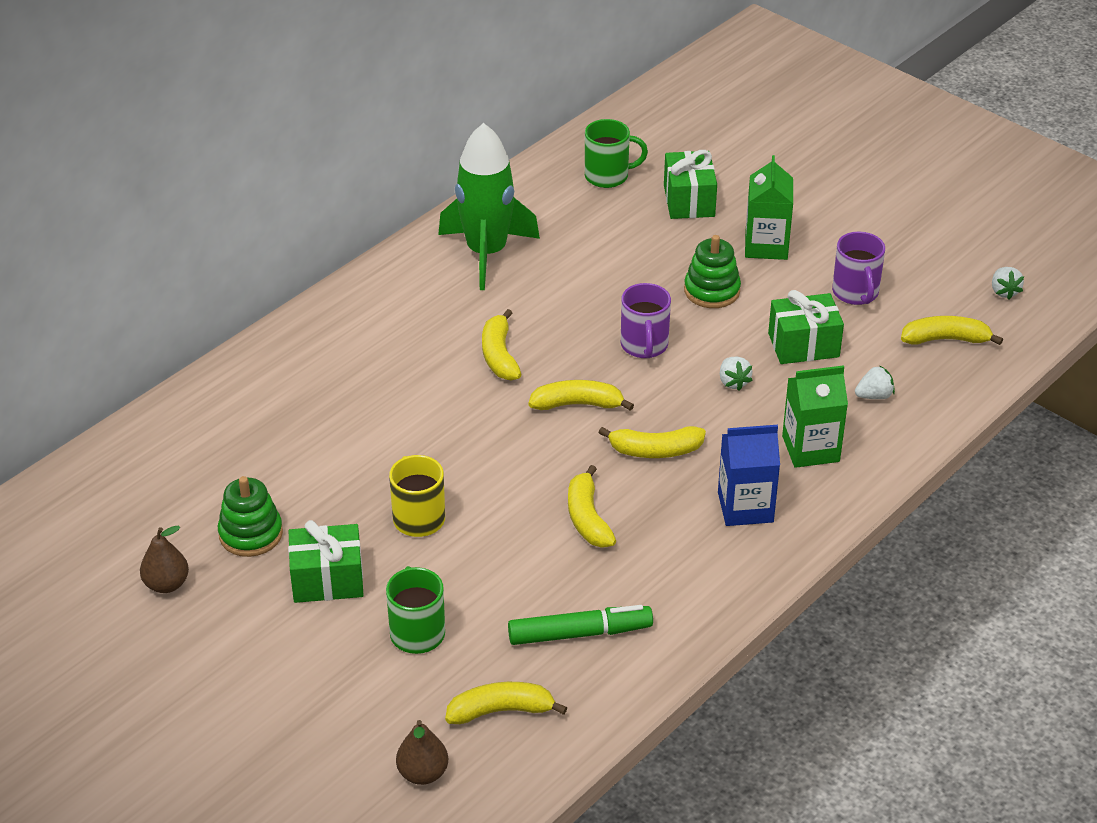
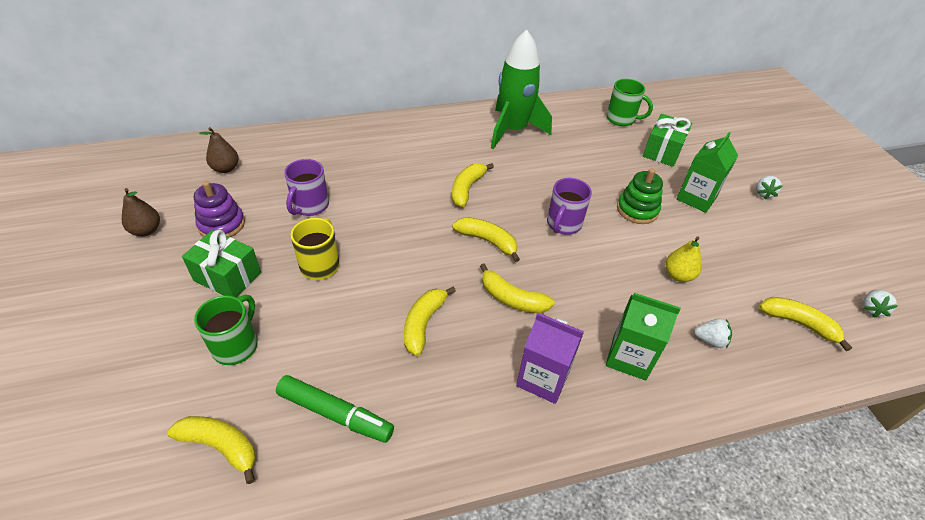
camera: 30 degrees right, 5 degrees up
green stacking toy [218,476,283,557] -> purple stacking toy [194,181,245,237]
brown pear [396,720,448,785] -> brown pear moved to [199,127,239,173]
blue carton [718,425,780,526] -> purple carton [516,313,584,404]
white strawberry [720,357,753,391] -> white strawberry moved to [756,176,782,199]
green gift [768,290,844,364] -> yellow pear [665,236,702,282]
purple mug [832,231,885,305] -> purple mug moved to [284,159,329,216]

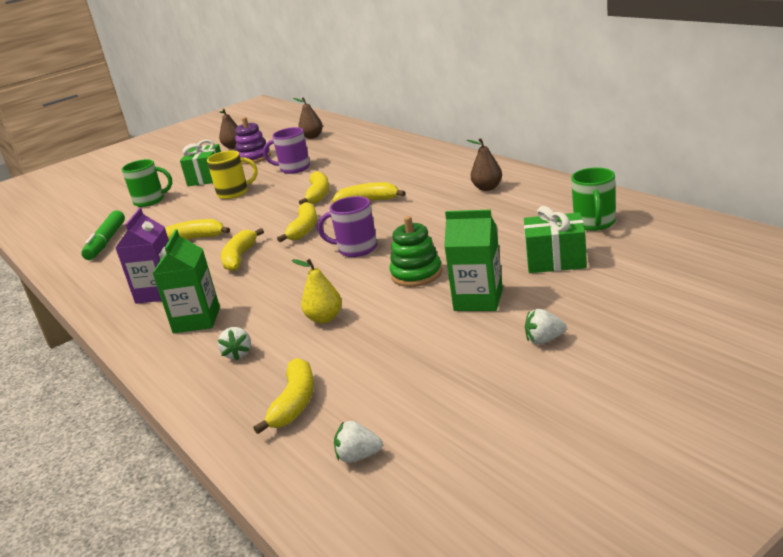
camera: 75 degrees right, 20 degrees down
yellow banana [167,416,256,484] -> yellow banana moved to [299,171,329,205]
green rocket [491,30,552,149] -> brown pear [467,138,502,191]

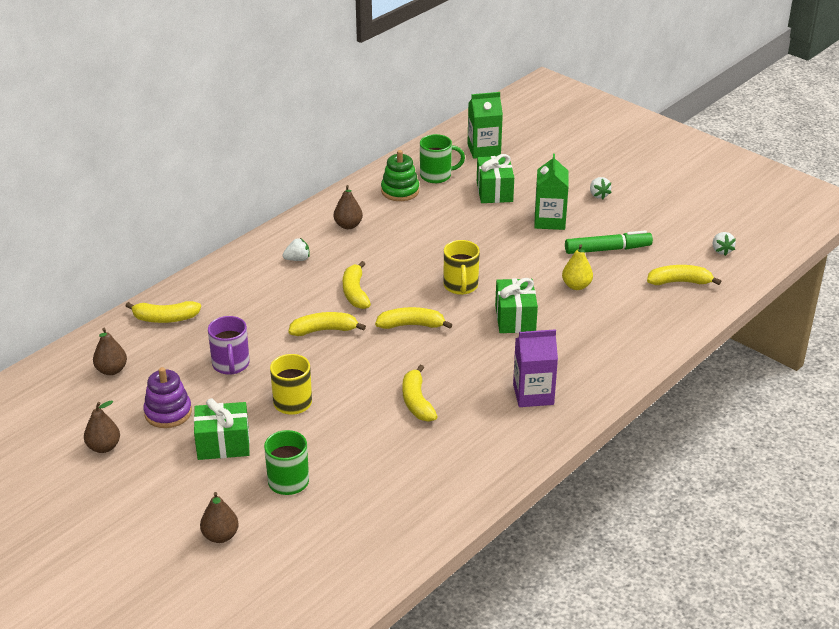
camera: 105 degrees left, 10 degrees up
green marker [81,210,125,260] -> green marker moved to [565,230,653,254]
green carton [153,229,220,333] -> green carton moved to [467,92,503,159]
white strawberry [218,327,251,361] -> white strawberry moved to [282,238,310,261]
yellow banana [221,228,264,272] -> yellow banana moved to [126,301,201,323]
purple mug [318,196,377,257] -> yellow mug [444,240,480,295]
green stacking toy [390,216,442,287] -> green stacking toy moved to [381,150,419,201]
none -> brown pear [200,492,239,543]
none -> green gift [495,278,538,333]

